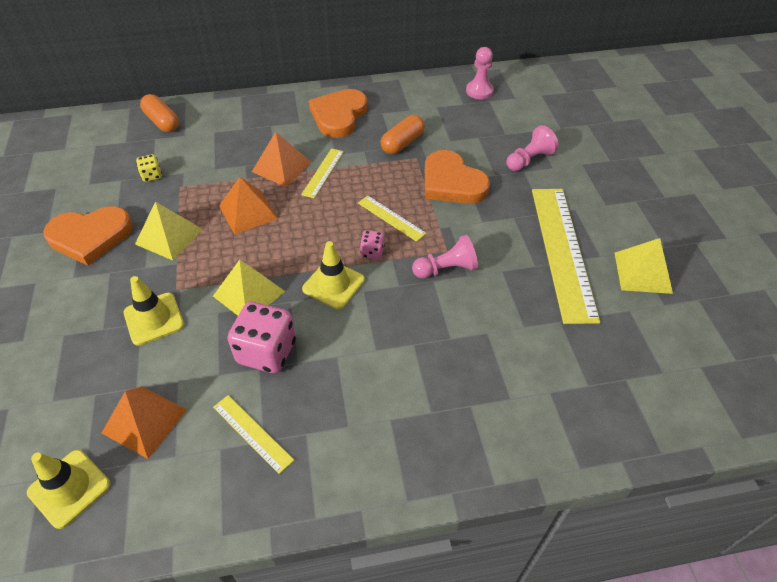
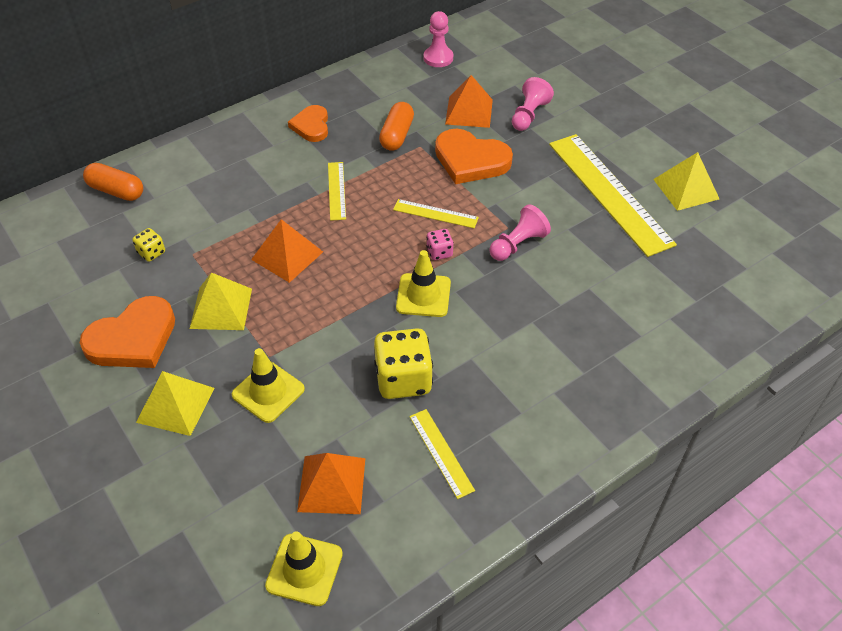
camera: 25 degrees left, 0 degrees up
yellow pyramid [213,260,285,316] -> yellow pyramid moved to [136,371,214,436]
yellow ruler [213,395,294,474] -> yellow ruler turned 45 degrees clockwise [409,409,475,499]
pink dice [228,302,296,373] -> yellow dice [374,328,433,399]
orange pyramid [252,132,312,187] -> orange pyramid moved to [445,75,493,128]
orange heart [309,89,368,138] -> orange heart [288,105,328,142], size x0.63

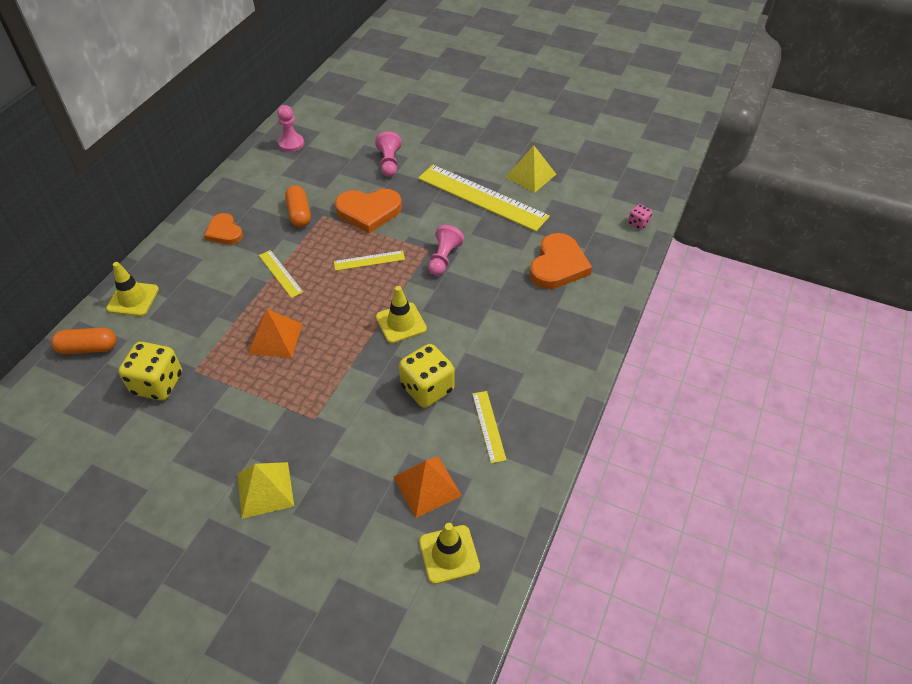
camera: 30 degrees left, 0 degrees up
orange heart [80,296,175,368] -> orange heart moved to [530,233,592,289]
yellow dice [132,228,165,262] -> yellow dice [118,342,182,401], size x2.05
yellow pyramid [190,272,252,330] -> none
yellow traffic cone [232,348,305,423] -> yellow traffic cone moved to [106,262,159,316]
yellow ruler [409,409,475,499] -> yellow ruler turned 45 degrees clockwise [472,391,507,463]
pink dice [427,229,454,260] -> pink dice moved to [628,204,652,230]
orange pyramid [445,75,493,128] -> none

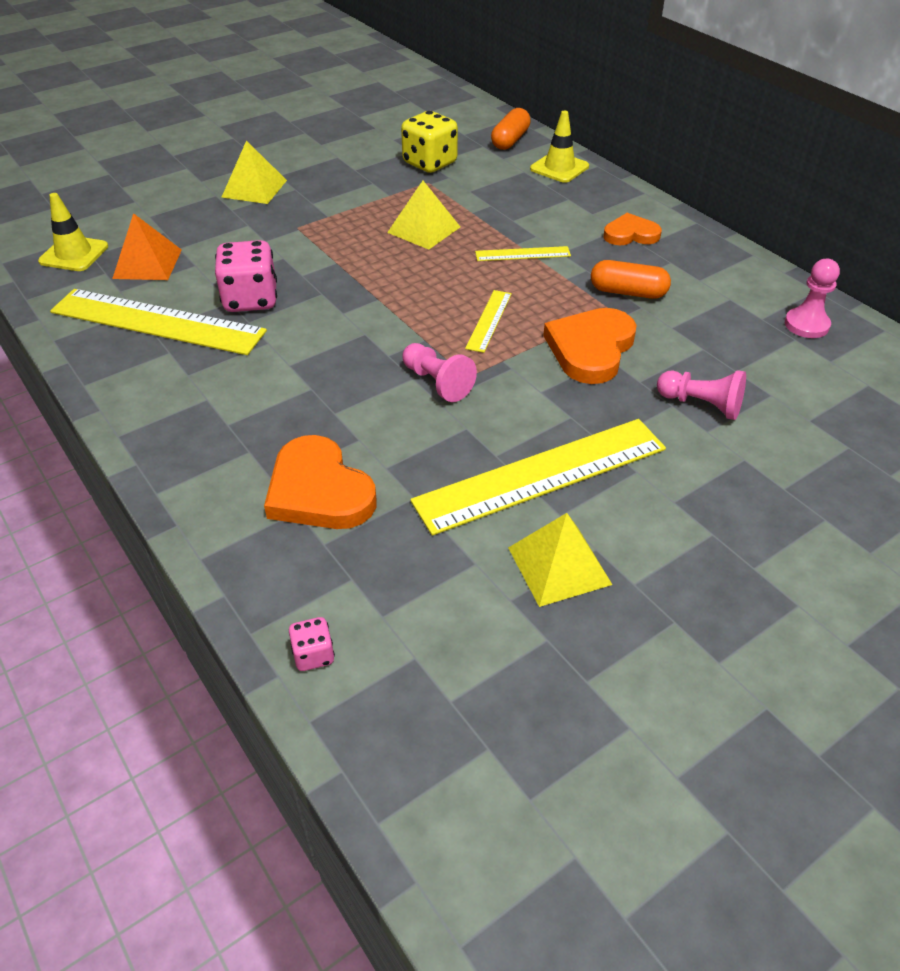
camera: 120 degrees right, 5 degrees down
orange pyramid [248,309,302,358] -> yellow pyramid [387,181,460,250]
yellow traffic cone [376,286,427,343] -> none
yellow dice [399,344,455,408] -> pink dice [215,240,277,312]
yellow ruler [472,391,507,463] -> yellow ruler [50,289,267,355], size x2.15

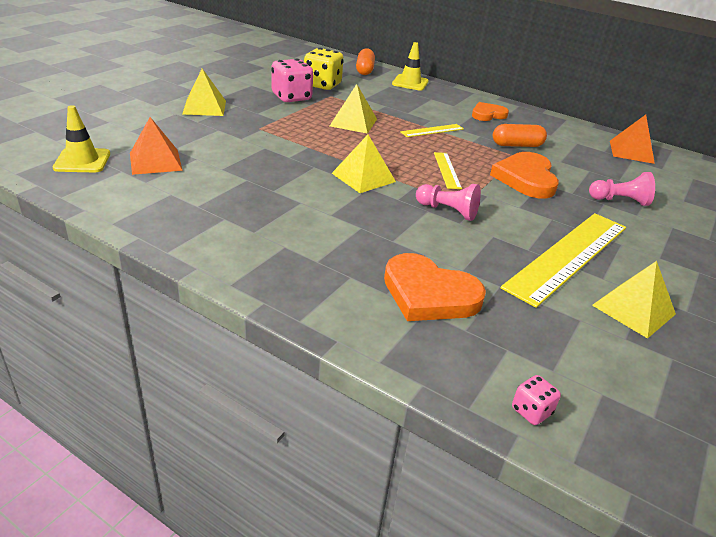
camera: 25 degrees left, 10 degrees down
yellow ruler [50,289,267,355] -> none
pink dice [215,240,277,312] -> pink dice moved to [271,58,313,102]
pink pawn [785,259,840,338] -> orange pyramid [610,115,655,164]
none -> yellow pyramid [332,135,396,193]

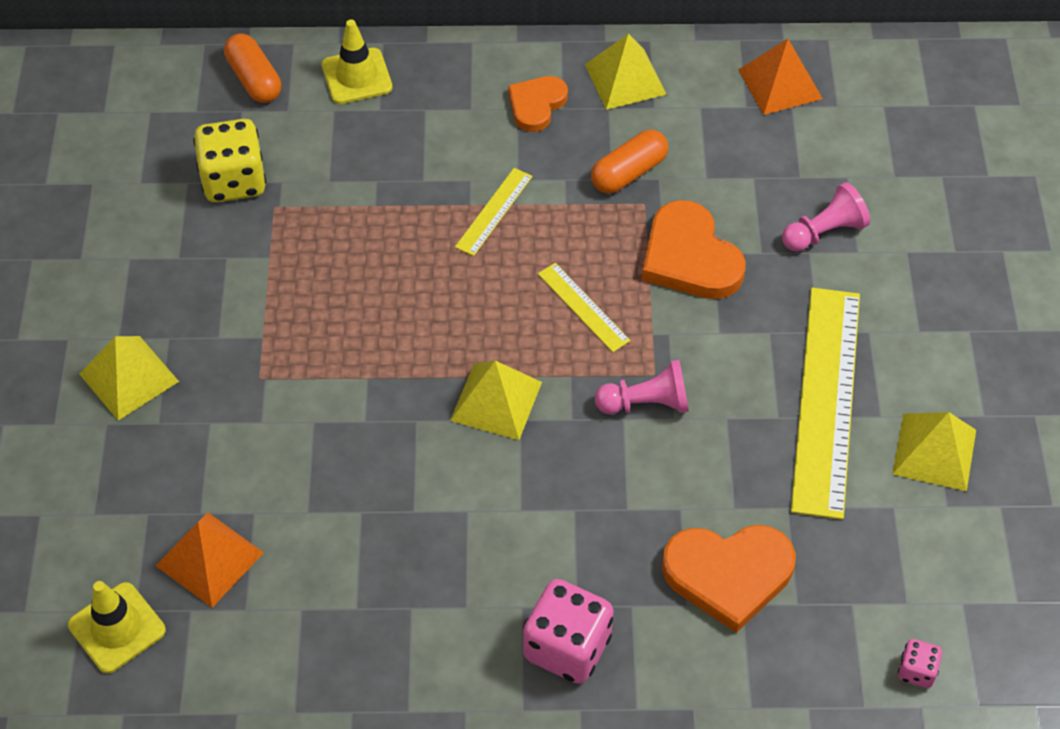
camera: 30 degrees left, 20 degrees up
pink dice [271,58,313,102] -> pink dice moved to [523,579,613,684]
yellow pyramid [330,84,377,134] -> yellow pyramid moved to [585,34,667,110]

